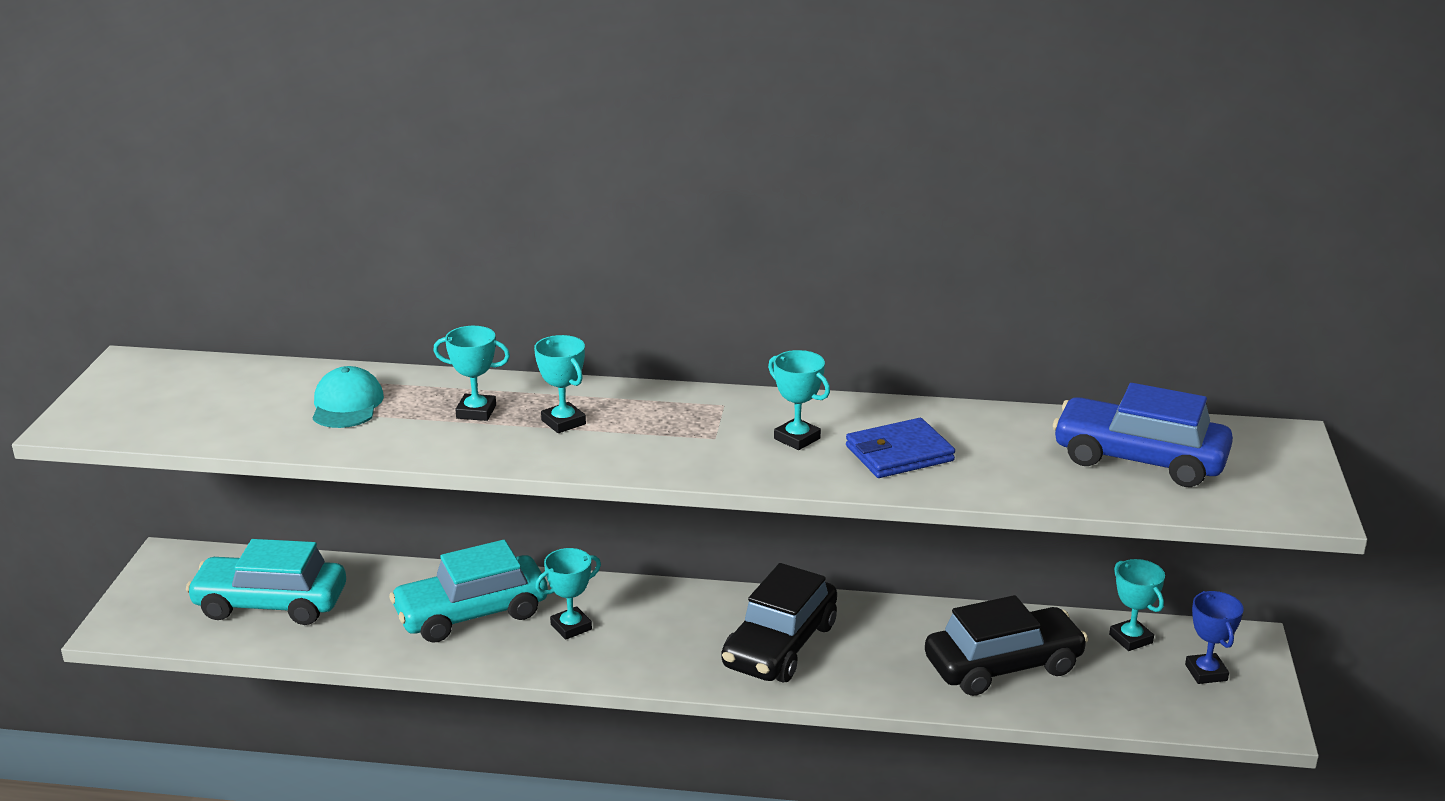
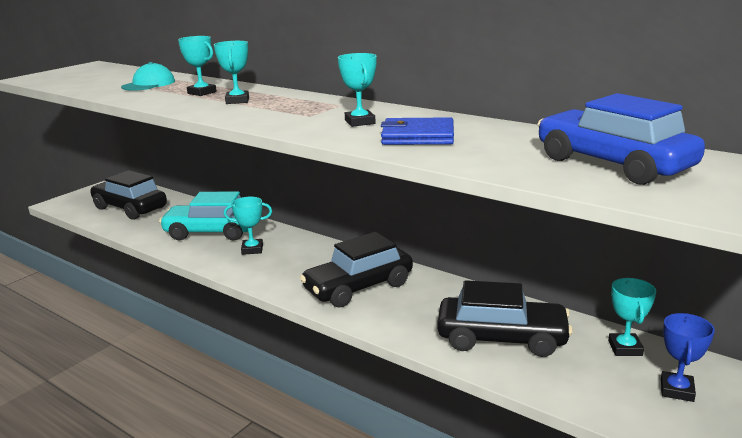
camera: 30 degrees right, 5 degrees down
turquoise car [186,539,346,625] -> black car [90,170,167,220]

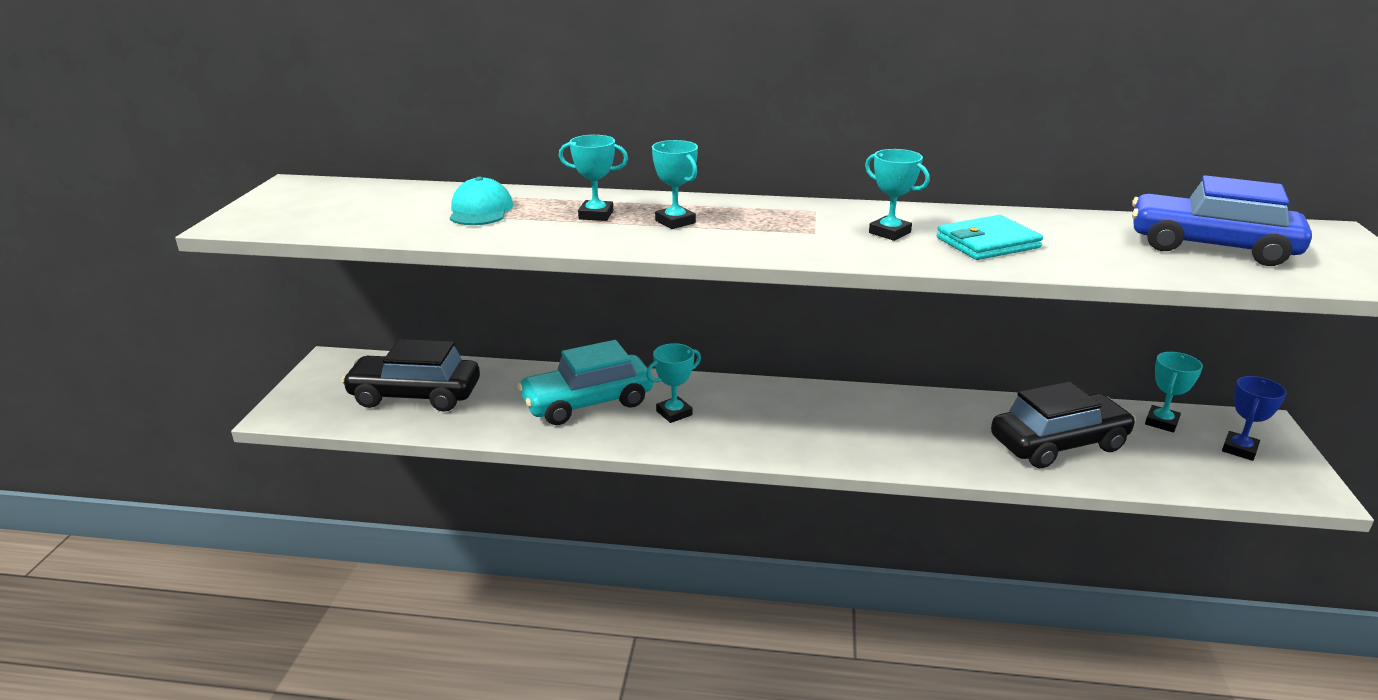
camera: 30 degrees left, 5 degrees up
black car [300,232,413,308] -> none
blue wallet [381,117,454,145] -> turquoise wallet [937,215,1043,260]
turquoise trophy [608,278,656,356] -> turquoise trophy turned 60 degrees clockwise [1145,352,1203,433]
blue trophy [661,313,715,402] -> blue trophy turned 45 degrees clockwise [1222,376,1287,461]

